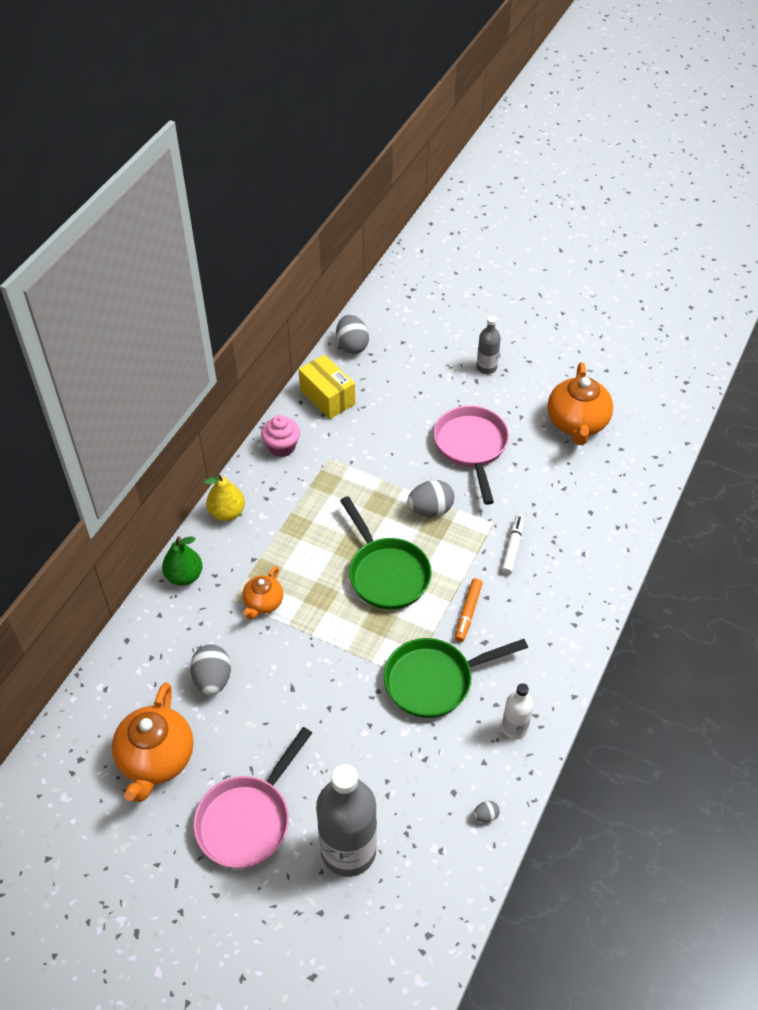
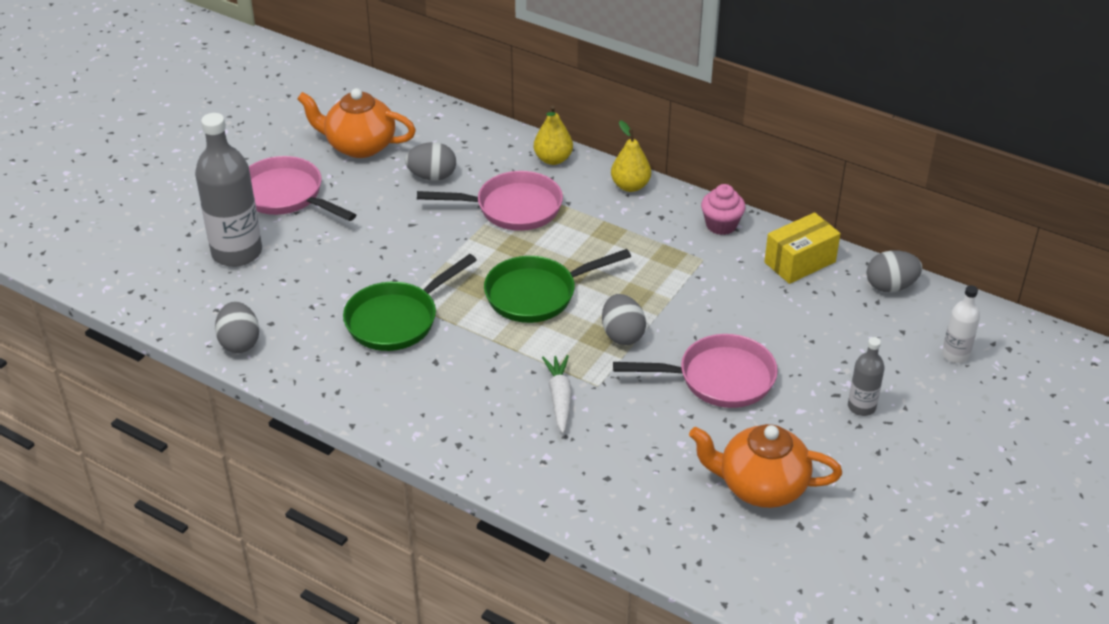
camera: 95 degrees right, 10 degrees down
green pear [162,536,202,586] -> yellow pear [534,105,573,165]
orange teapot [242,566,283,619] -> pink pan [417,171,563,231]
green pan [384,638,528,718] -> green pan turned 120 degrees counterclockwise [343,254,476,351]
orange marker [455,578,483,642] -> none
grey egg [473,801,500,822] -> grey egg [215,302,259,353], size x2.13
white marker [501,515,524,575] -> white carrot [542,355,572,434]
white bottle [502,683,533,740] -> white bottle moved to [942,285,980,363]

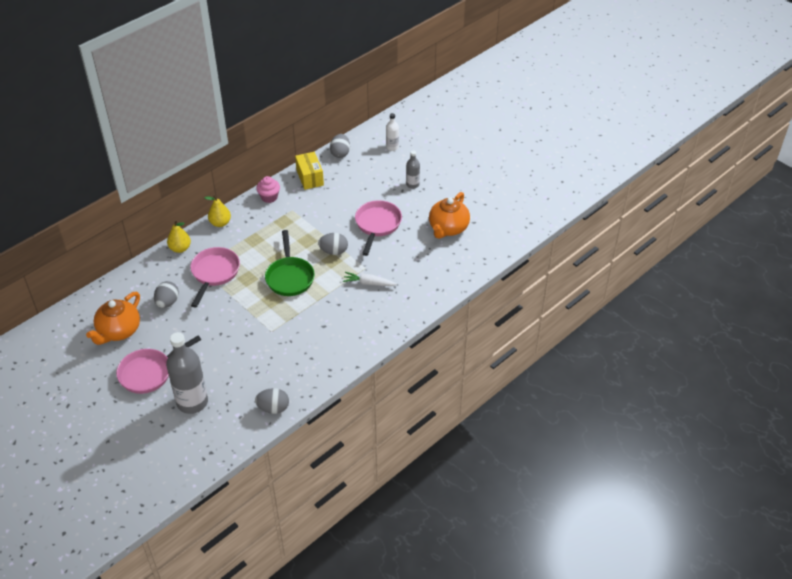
camera: 75 degrees left, 5 degrees up
green pan [343,254,476,351] -> none

